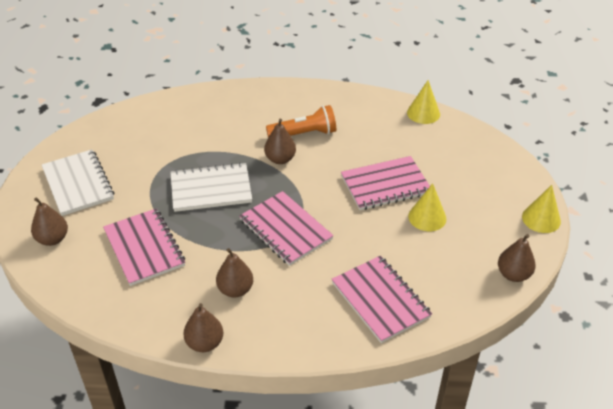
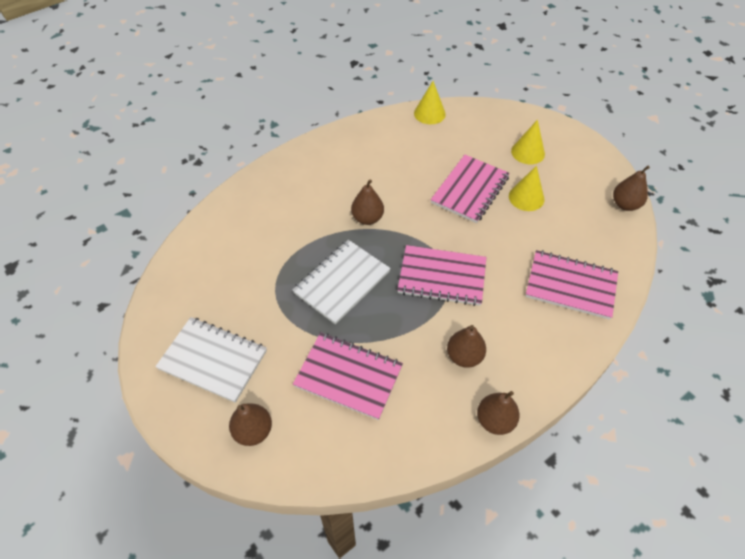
camera: 40 degrees left, 10 degrees up
orange flashlight [266,105,336,138] -> none
yellow cone [522,185,561,233] -> yellow cone moved to [511,120,545,164]

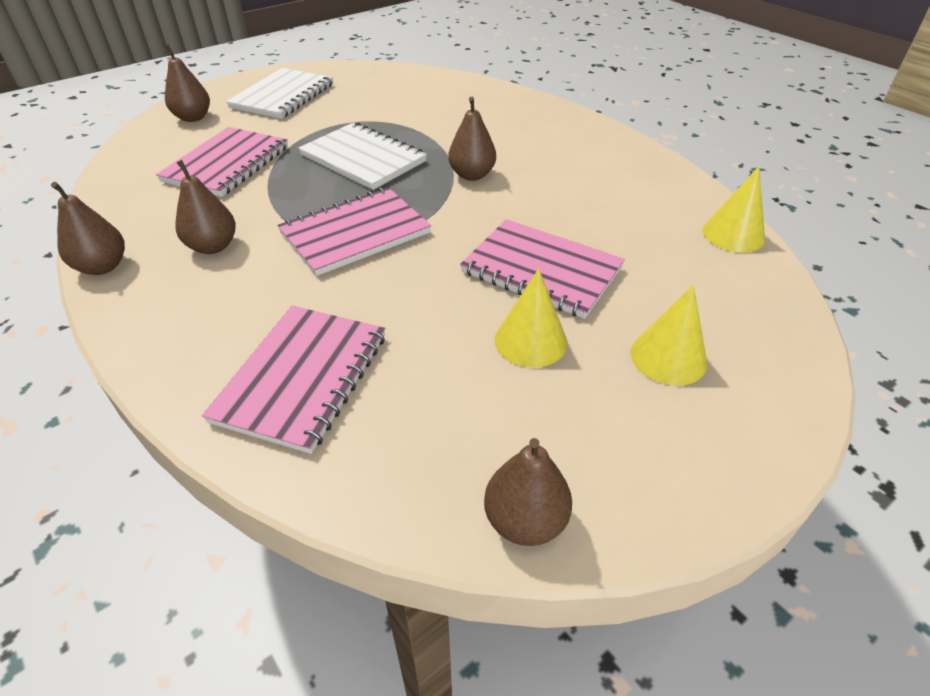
camera: 90 degrees right, 10 degrees down
pink notebook [397,245,486,306] -> pink notebook turned 45 degrees clockwise [277,188,431,276]

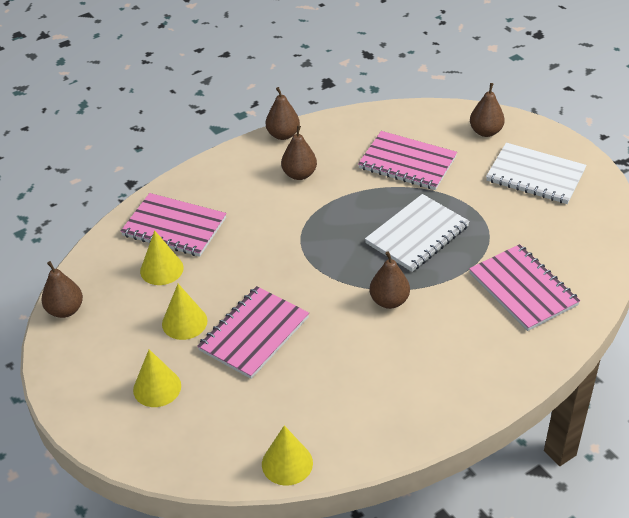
camera: 95 degrees right, 0 degrees up
pink notebook [277,188,431,276] -> pink notebook moved to [469,244,580,331]
none -> yellow cone [140,230,184,285]

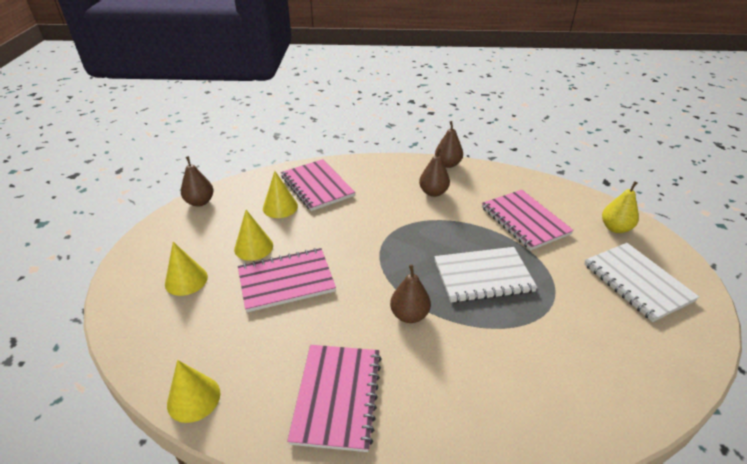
camera: 35 degrees right, 5 degrees down
pink notebook [469,244,580,331] -> pink notebook moved to [287,345,382,452]
brown pear [470,83,505,137] -> yellow pear [602,181,639,233]

